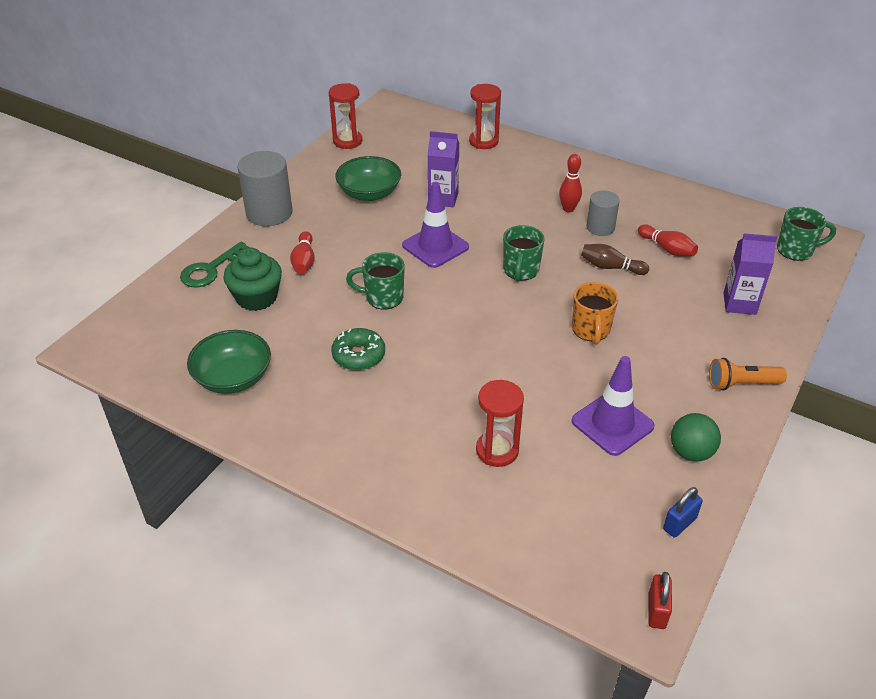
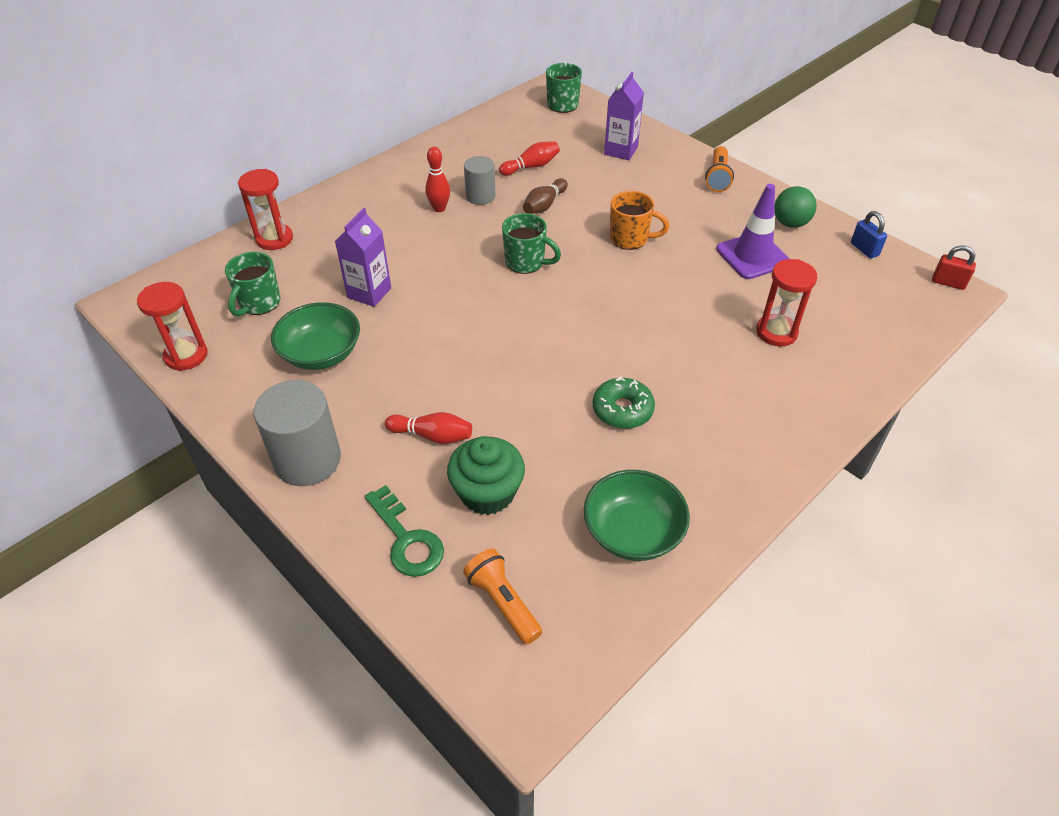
camera: 75 degrees left, 5 degrees up
green mug [346,252,405,310] -> green mug moved to [225,252,281,316]
purple traffic cone [402,182,469,268] -> none
none -> orange flashlight [463,548,542,645]

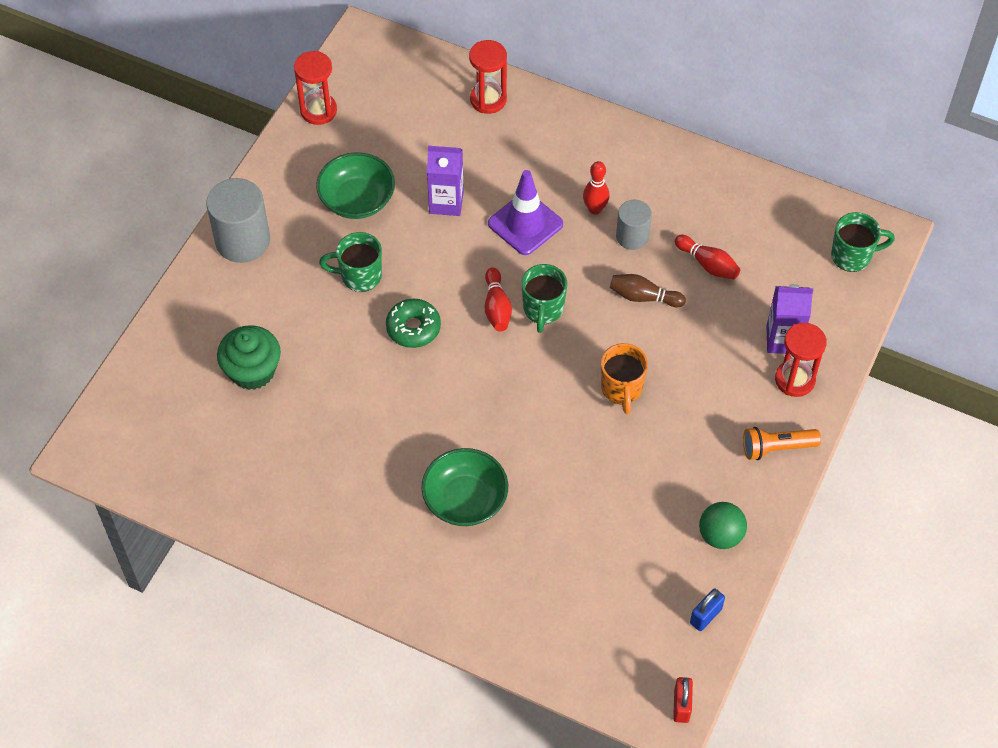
camera: 70 degrees right, 10 degrees up
green mug [225,252,281,316] -> green mug moved to [319,232,382,292]
green key [365,485,444,577] -> none
red bowling pin [385,412,472,444] -> red bowling pin moved to [485,267,512,332]
orange flashlight [463,548,542,645] -> none
green bowl [584,470,690,561] -> green bowl moved to [422,448,508,526]
green donut [593,376,655,429] -> green donut moved to [386,299,441,348]
purple traffic cone [716,184,789,279] -> purple traffic cone moved to [488,170,563,255]
red hourglass [756,259,817,346] -> red hourglass moved to [775,323,827,397]

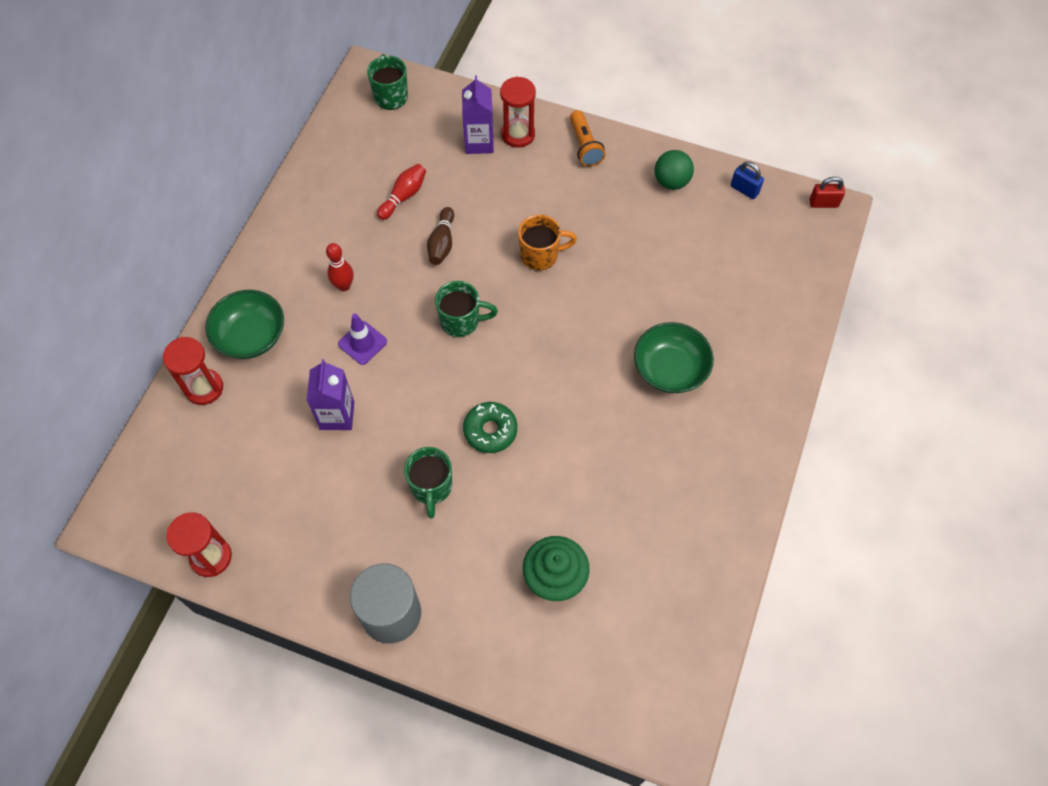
camera: 95 degrees left, 5 degrees up
green bowl [316,152,395,219] -> green bowl moved to [205,290,284,359]
red bowling pin [485,267,512,332] -> none
purple traffic cone [488,170,563,255] -> purple traffic cone [338,313,387,365], size x0.66
grey cylinder [616,200,652,250] -> none

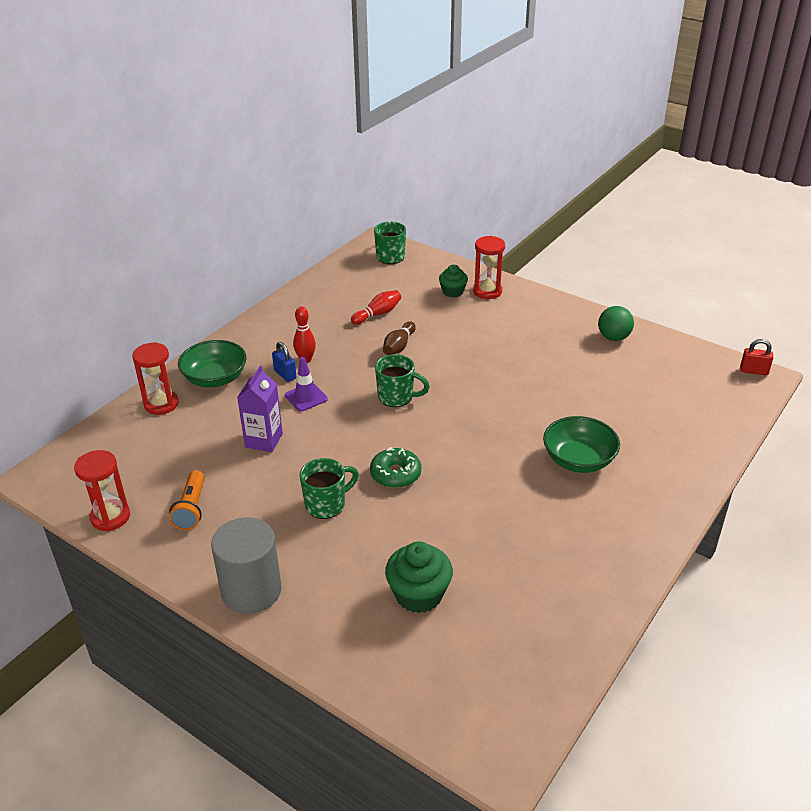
camera: 15 degrees right, 25 degrees down
green mug [404,447,452,518] -> green mug turned 135 degrees counterclockwise [300,458,359,519]
purple carton [462,76,494,154] -> green cupcake [439,265,468,297]
orange mug [518,215,577,271] -> none
orange flashlight [570,110,605,167] -> orange flashlight moved to [169,470,205,530]
blue padlock [731,161,764,199] -> blue padlock moved to [272,342,297,382]

